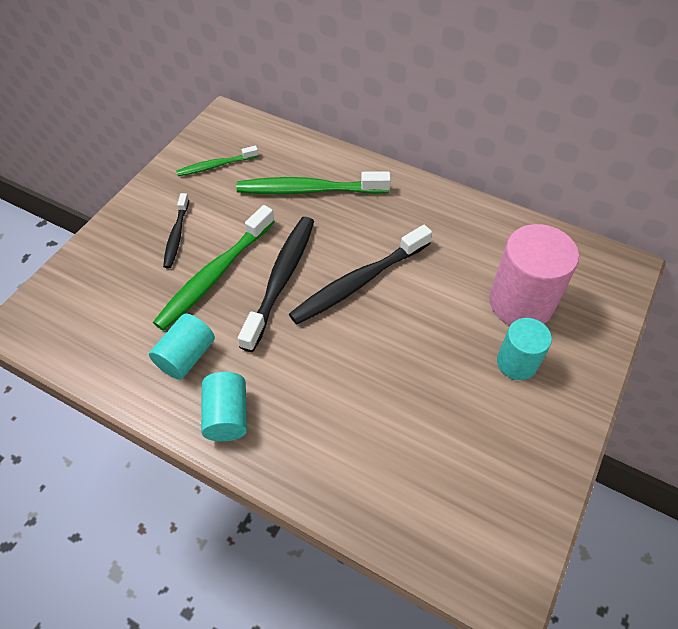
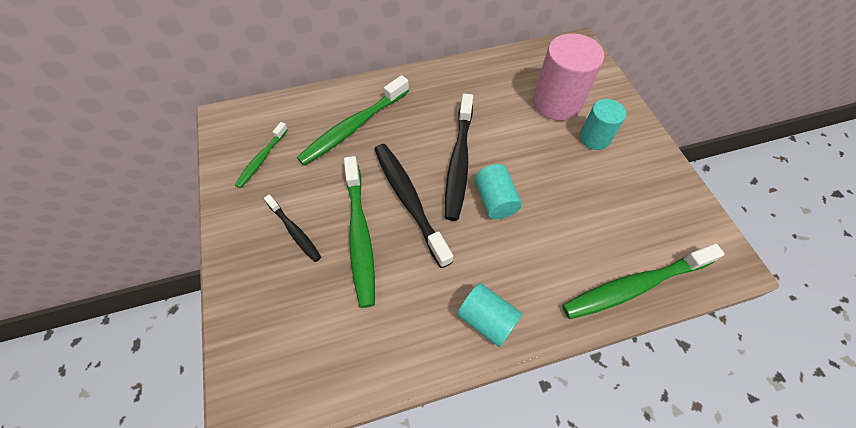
camera: 45 degrees left, 5 degrees up
turquoise cylinder [149,314,215,380] -> turquoise cylinder moved to [475,164,522,219]
none -> green toothbrush [562,244,725,319]

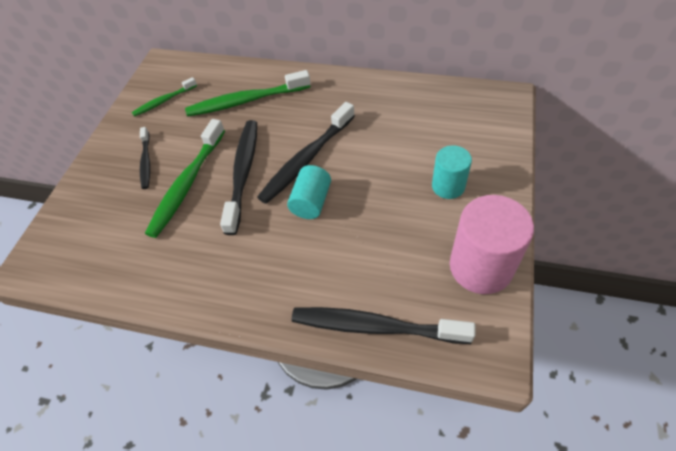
camera: 35 degrees right, 5 degrees down
turquoise cylinder [457,283,523,347] -> none
pink cylinder [533,33,604,121] -> pink cylinder moved to [450,195,534,294]
green toothbrush [562,244,725,319] -> black toothbrush [292,307,475,344]

